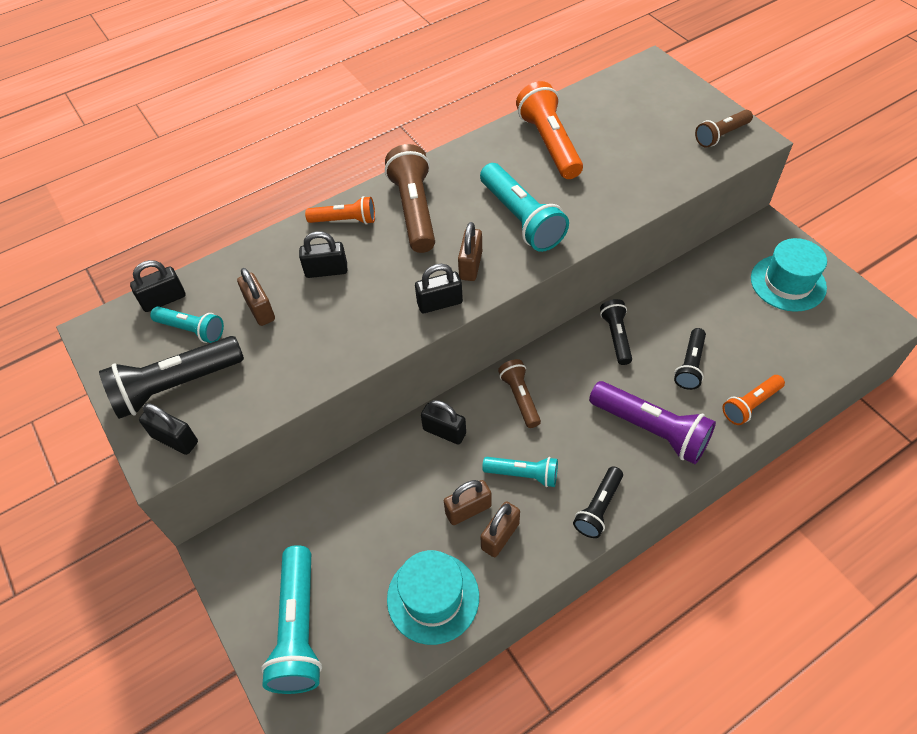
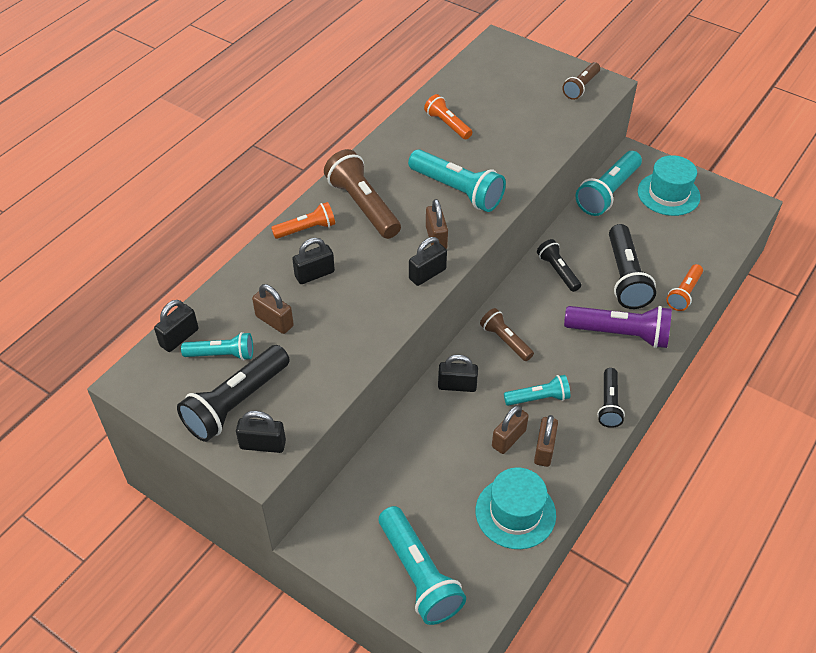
camera: 25 degrees left, 5 degrees down
orange flashlight [516,81,583,179] -> orange flashlight [424,94,472,139], size x0.59
black flashlight [674,328,706,390] -> black flashlight [609,224,656,309], size x1.69
none -> turquoise flashlight [575,151,642,216]

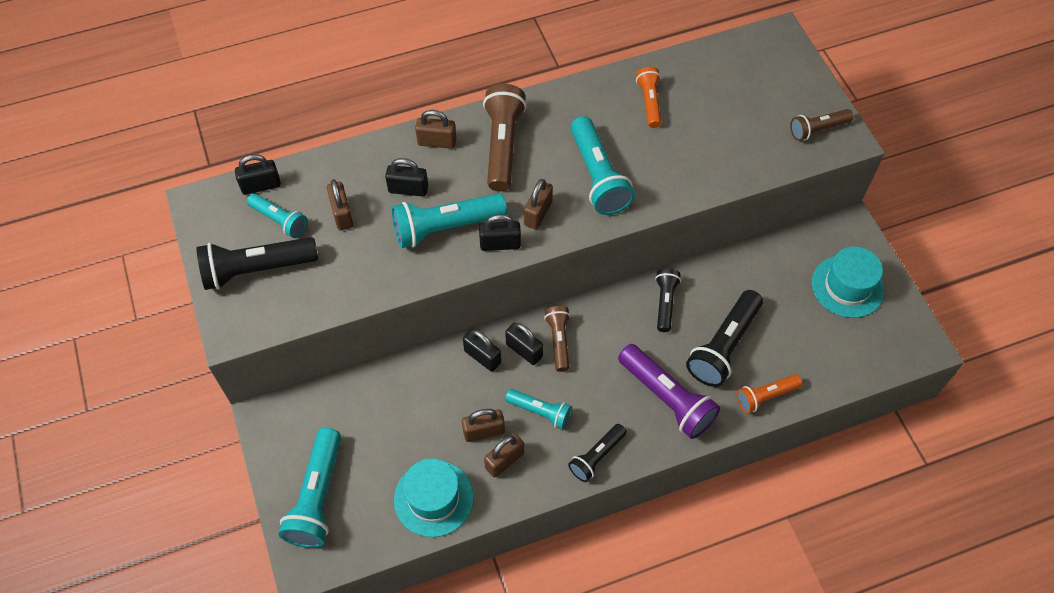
camera: 35 degrees right, 10 degrees up
black padlock [236,411,286,453] -> black padlock moved to [505,323,543,365]
orange flashlight [271,202,335,239] -> brown padlock [415,110,456,149]
turquoise flashlight [575,151,642,216] -> turquoise flashlight moved to [391,193,507,248]

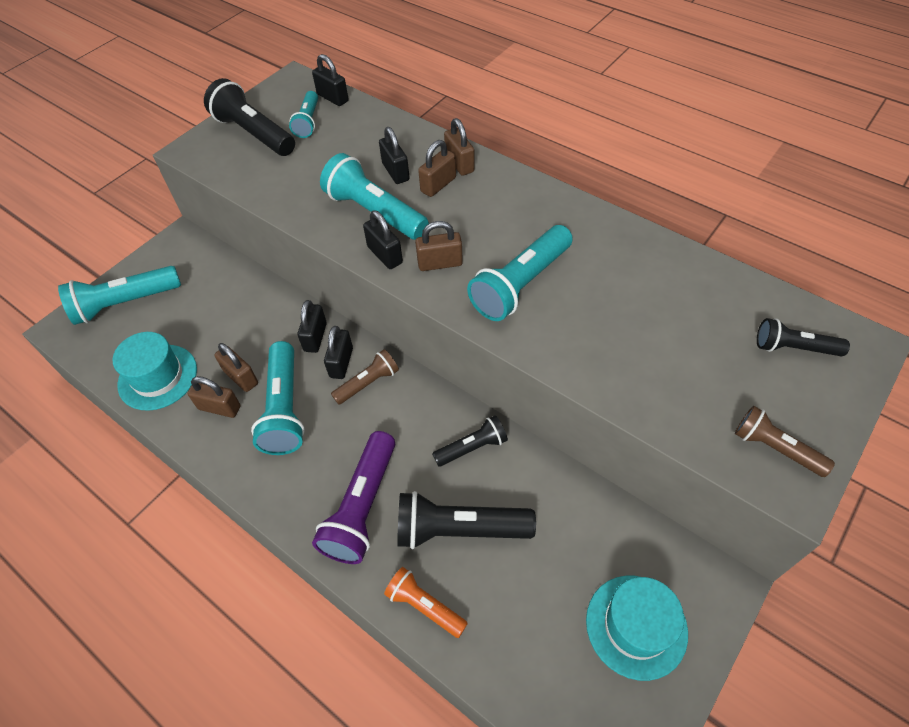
camera: 60 degrees right, 5 degrees down
brown padlock [327,179,353,230] -> brown padlock moved to [418,140,456,197]
brown flashlight [483,84,527,191] -> none
turquoise flashlight [505,389,572,430] -> turquoise flashlight [251,341,305,455], size x1.69
black flashlight [568,424,626,482] -> black flashlight moved to [757,318,850,356]
orange flashlight [636,67,661,128] -> none

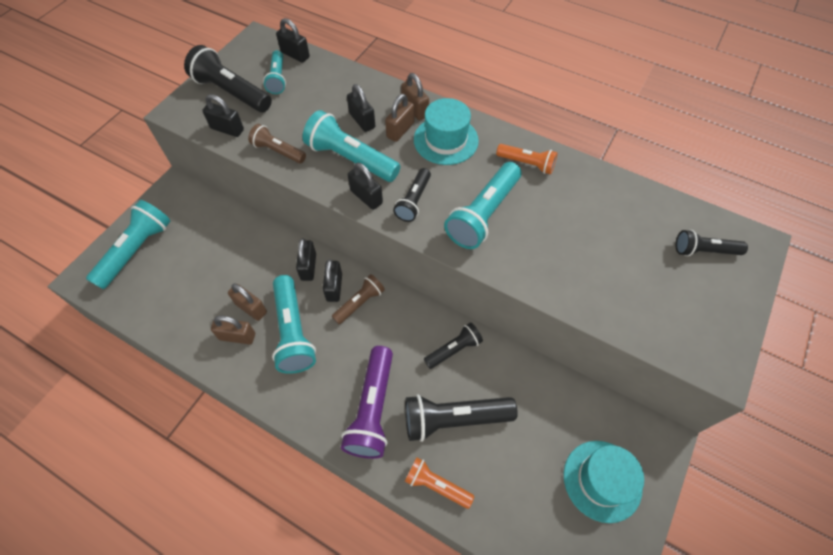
camera: 10 degrees left, 5 degrees up
turquoise flashlight [58,266,181,325] -> turquoise flashlight turned 150 degrees clockwise [86,200,170,289]
turquoise hat [113,332,197,411] -> turquoise hat moved to [414,98,479,165]
brown padlock [415,221,463,271] -> black flashlight [393,168,431,222]
brown flashlight [735,406,835,477] -> brown flashlight moved to [248,124,306,164]
none -> black padlock [202,94,244,137]
none -> orange flashlight [496,144,558,174]

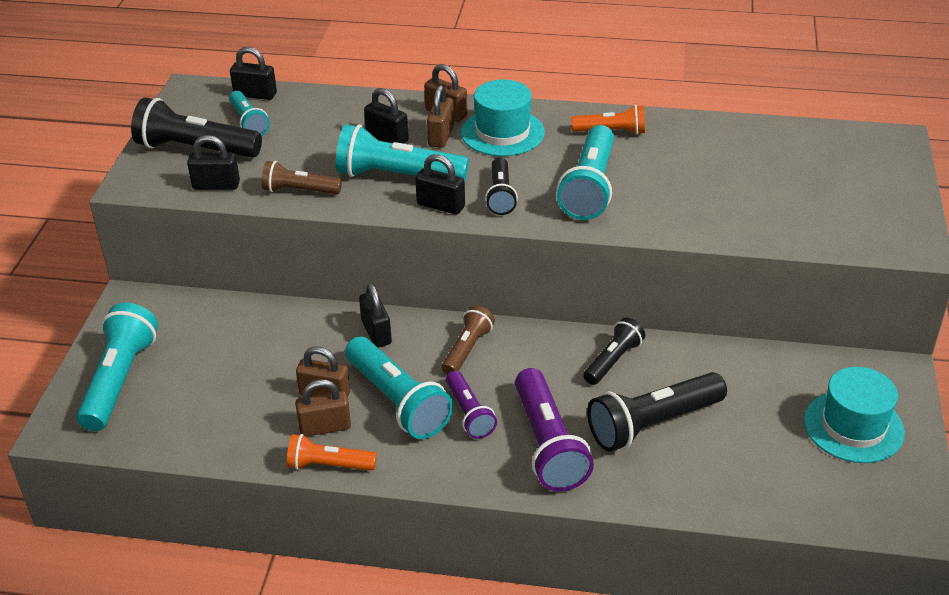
camera: 20 degrees left, 20 degrees down
black padlock [323,259,342,302] -> none
orange flashlight [405,457,474,509] -> orange flashlight moved to [287,434,377,471]
black flashlight [676,230,748,256] -> none
none -> purple flashlight [446,371,497,439]

